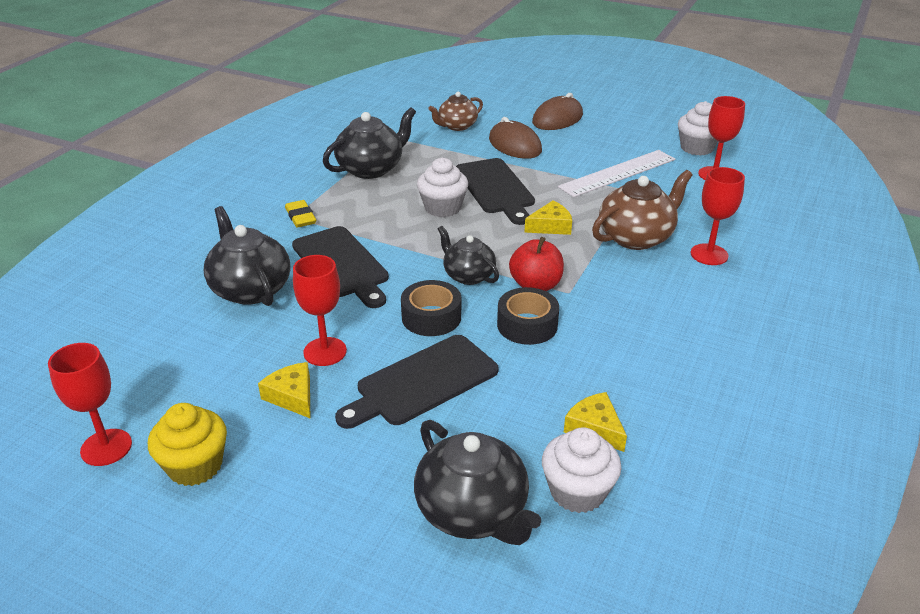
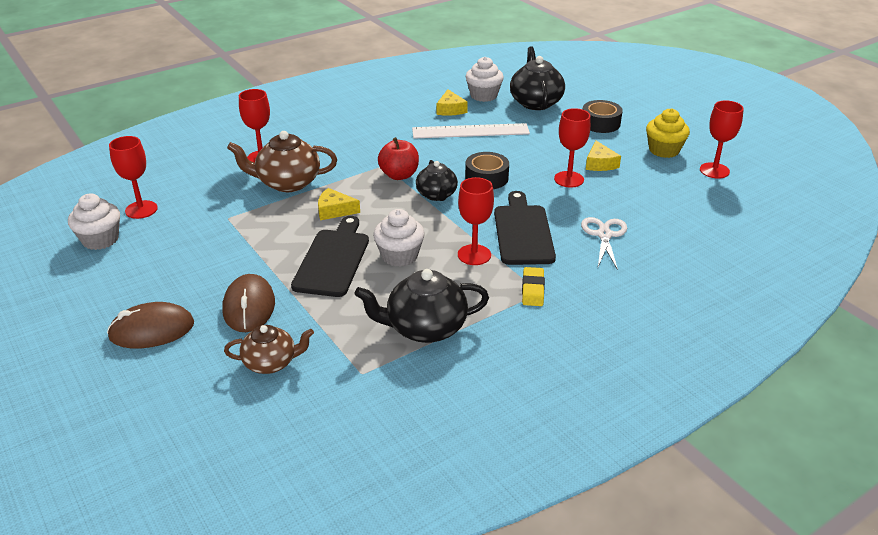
camera: 150 degrees left, 0 degrees up
black teapot [204,206,290,306] -> white scissors [581,217,627,270]
black cutting board [335,335,499,429] -> none
black tape [497,287,559,345] -> black tape moved to [583,100,623,133]
white ruler [558,150,675,197] -> white ruler moved to [412,123,530,138]
none -> red goblet [458,177,494,265]

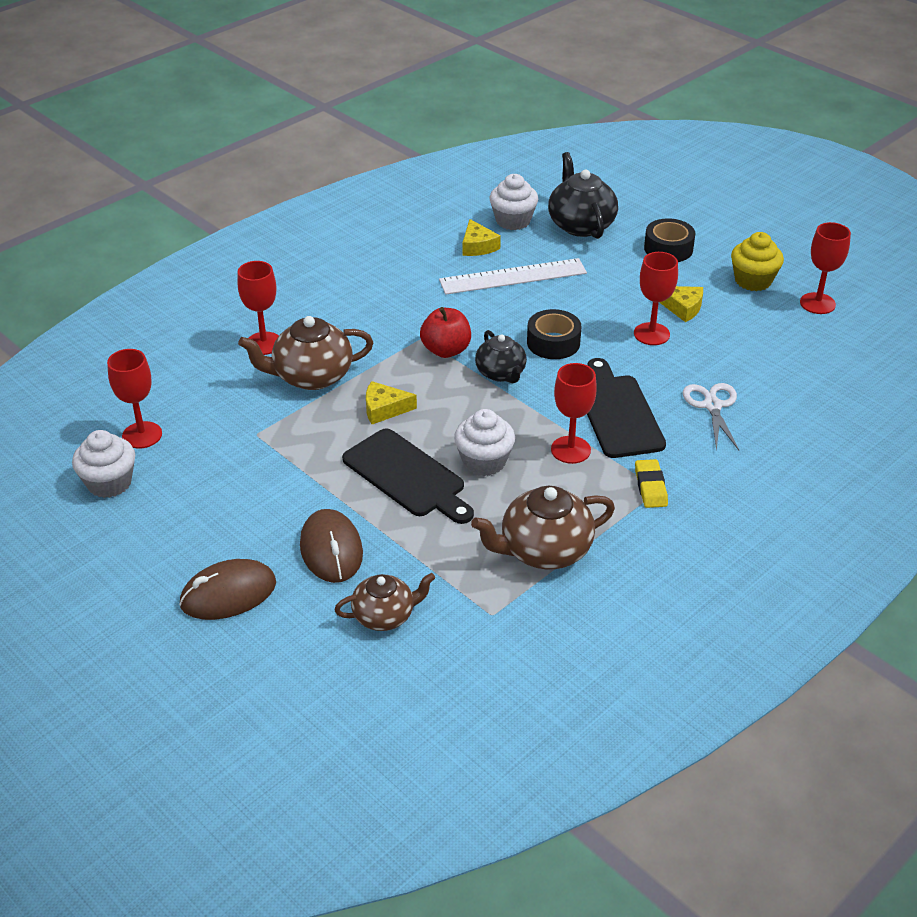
camera: 10 degrees left, 5 degrees up
black cutting board [291,216,369,297] -> black cutting board turned 135 degrees clockwise [342,429,474,524]
black teapot [354,269,489,343] -> brown teapot [471,486,615,569]
yellow cheese [586,141,621,171] -> yellow cheese turned 45 degrees counterclockwise [659,286,703,322]

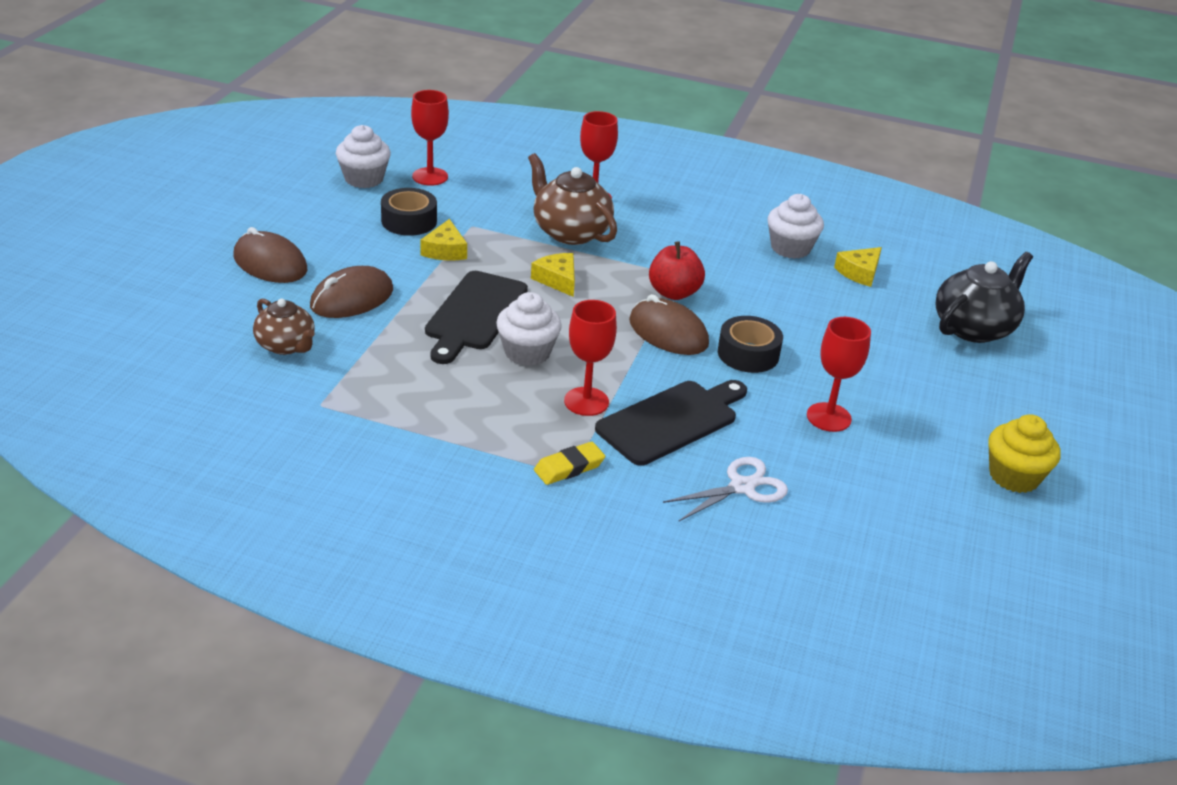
camera: 60 degrees right, 5 degrees down
white ruler [439,258,587,295] -> none
brown teapot [471,486,615,569] -> none
black teapot [475,330,527,383] -> brown mouse [629,294,709,355]
white cupcake [489,174,538,230] -> white cupcake moved to [768,194,824,259]
black tape [644,218,695,262] -> black tape moved to [381,188,437,236]
yellow cheese [659,286,703,322] -> yellow cheese moved to [420,219,467,261]
red goblet [800,222,851,314] -> none

